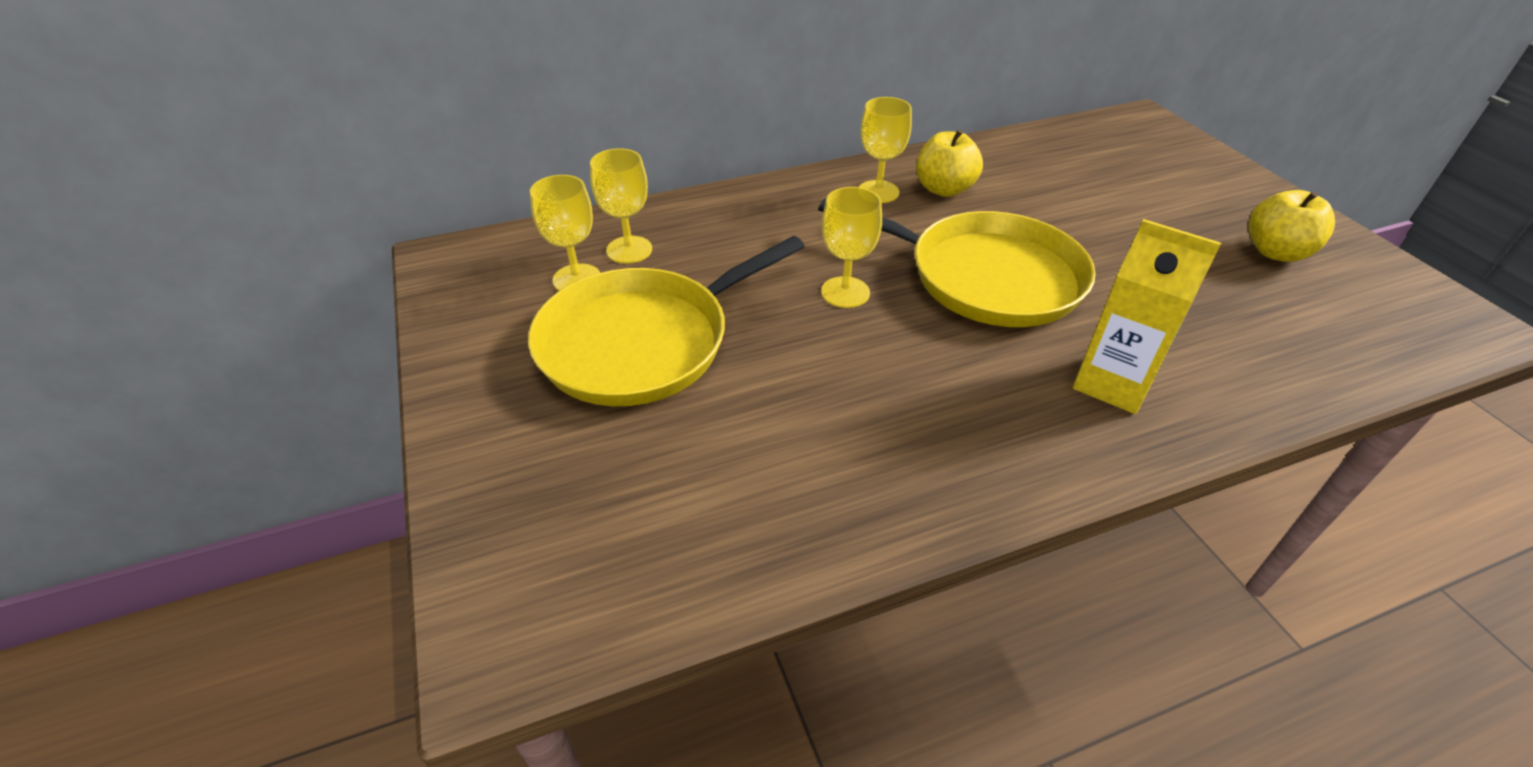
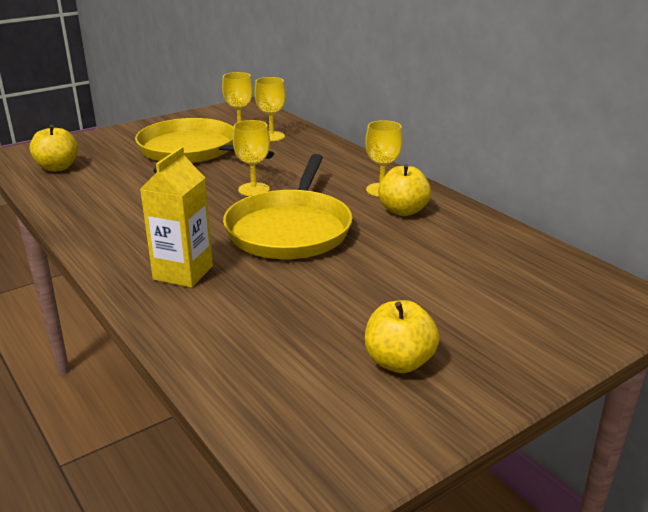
camera: 75 degrees right, 15 degrees down
none -> yellow apple [30,125,78,172]

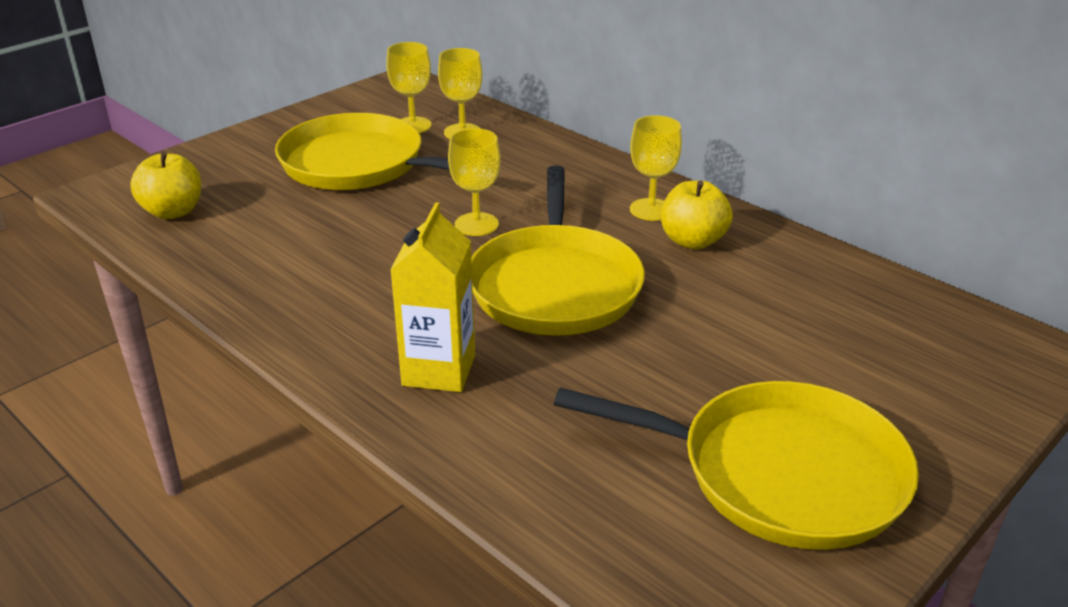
camera: 10 degrees left, 5 degrees up
yellow apple [365,300,440,373] -> yellow pan [554,381,919,550]

